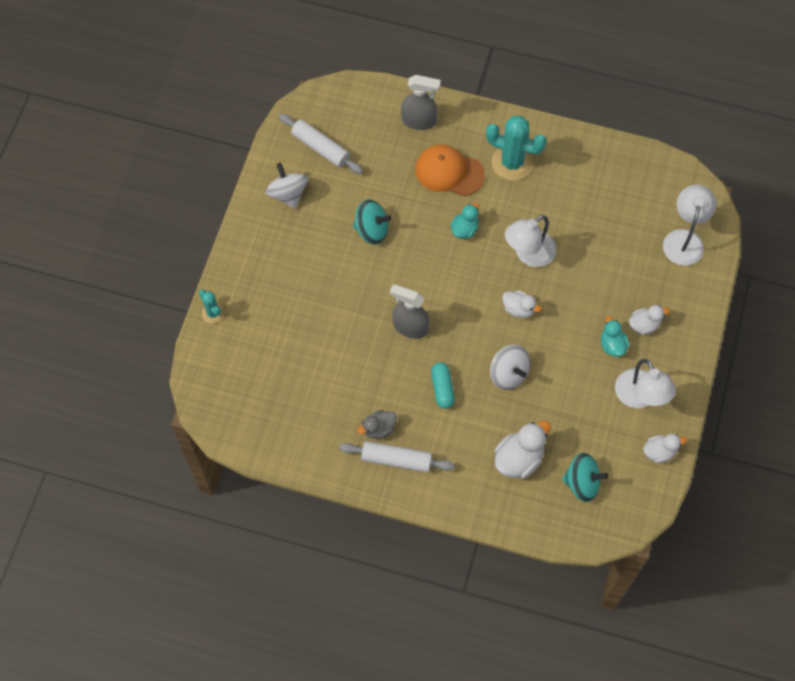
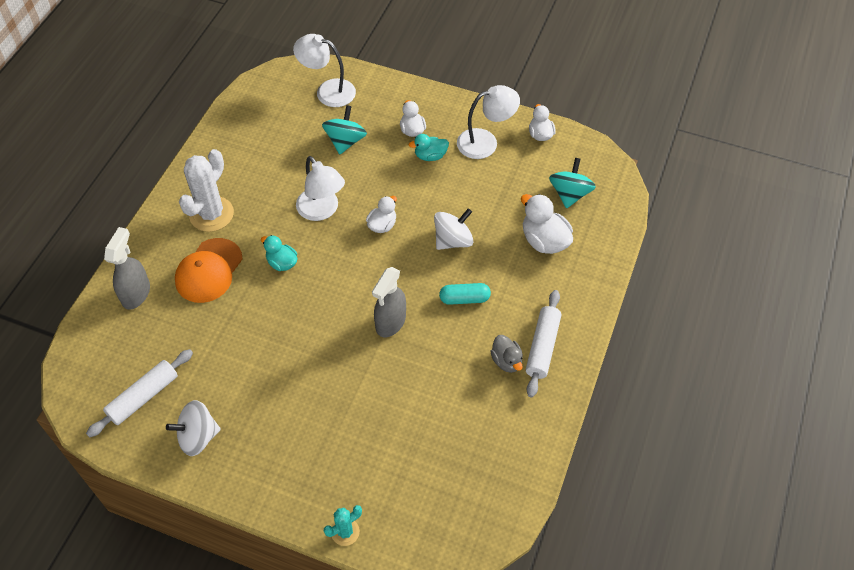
camera: 85 degrees left, 10 degrees down
turquoise spinning top [353,199,391,245] -> turquoise spinning top moved to [322,105,367,154]
turquoise cactus [486,116,547,180] -> white cactus [179,149,234,232]

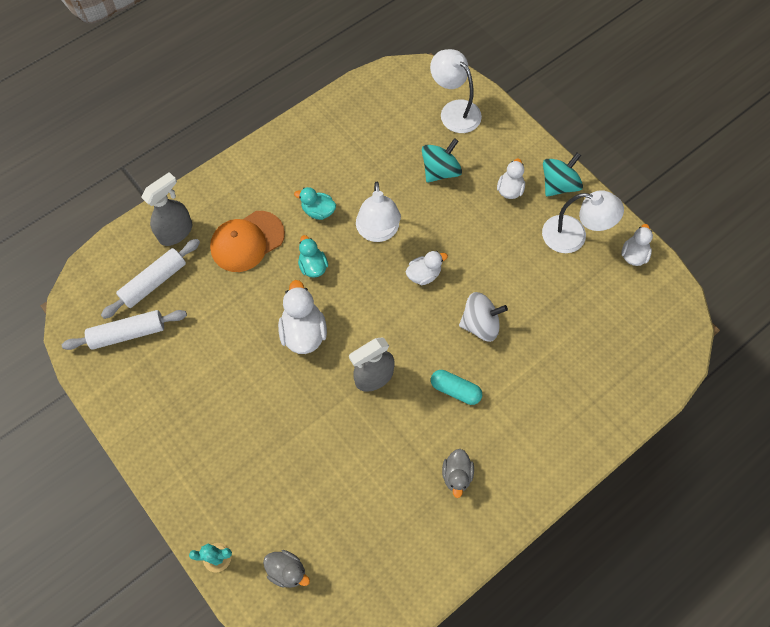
camera: 30 degrees right, 10 degrees up
white spinning top [166,400,221,456] -> none
white cactus [179,149,234,232] -> none
turquoise duck [409,134,449,161] -> turquoise duck moved to [294,187,336,220]
white duck [521,194,573,254] -> white duck moved to [278,280,327,354]
white rolling pin [526,290,561,398] -> white rolling pin moved to [101,239,200,319]
turquoise spinning top [549,158,596,208] -> turquoise spinning top moved to [543,153,583,197]
none -> grey duck [263,550,310,588]

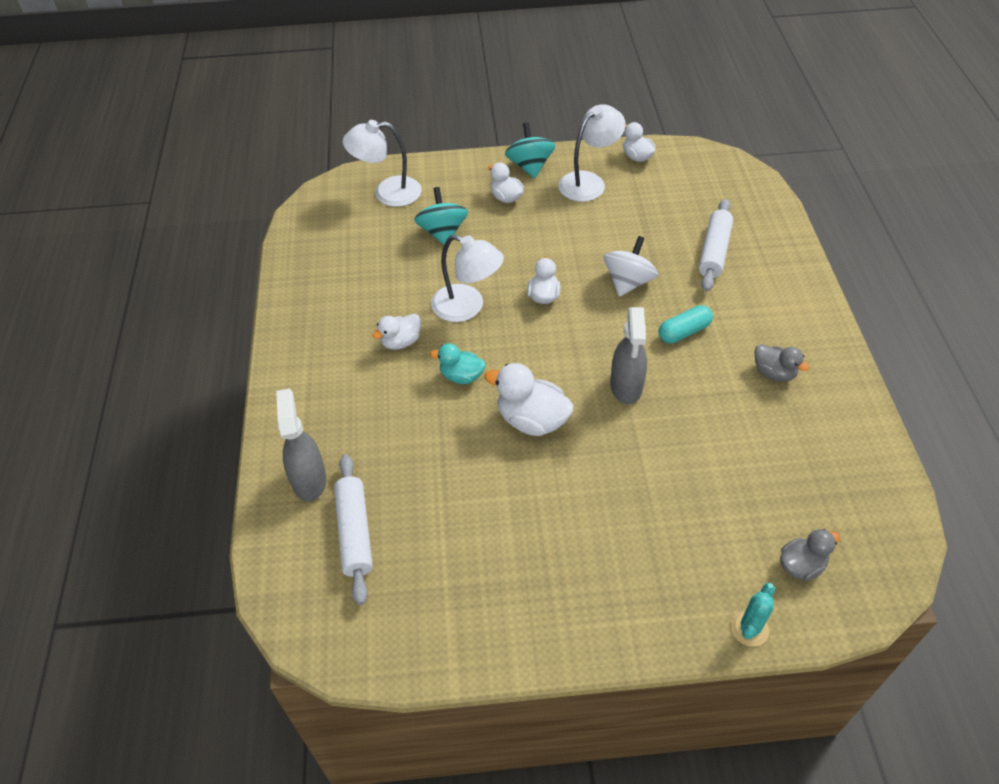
camera: 55 degrees left, 15 degrees down
white rolling pin [62,310,187,350] -> white rolling pin moved to [699,199,733,292]
orange cap [210,211,285,272] -> none
turquoise duck [294,187,336,220] -> white duck [372,314,421,350]

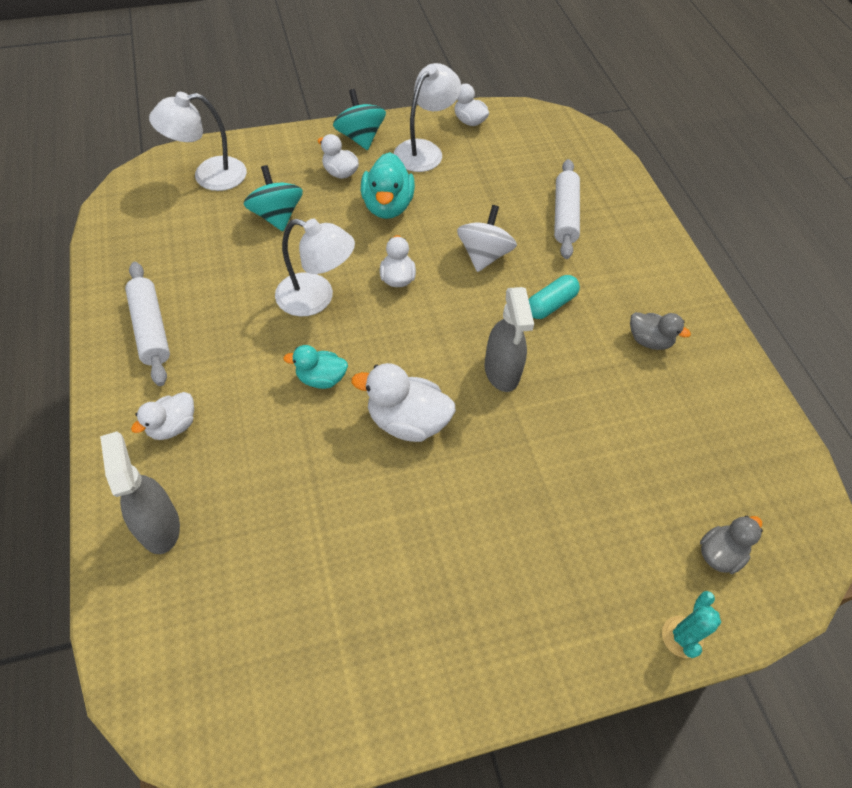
camera: 15 degrees left, 5 degrees up
white rolling pin [334,455,373,605] -> white rolling pin moved to [125,262,170,386]
white duck [372,314,421,350] -> white duck moved to [131,392,194,440]
none -> turquoise duck [361,152,415,219]

